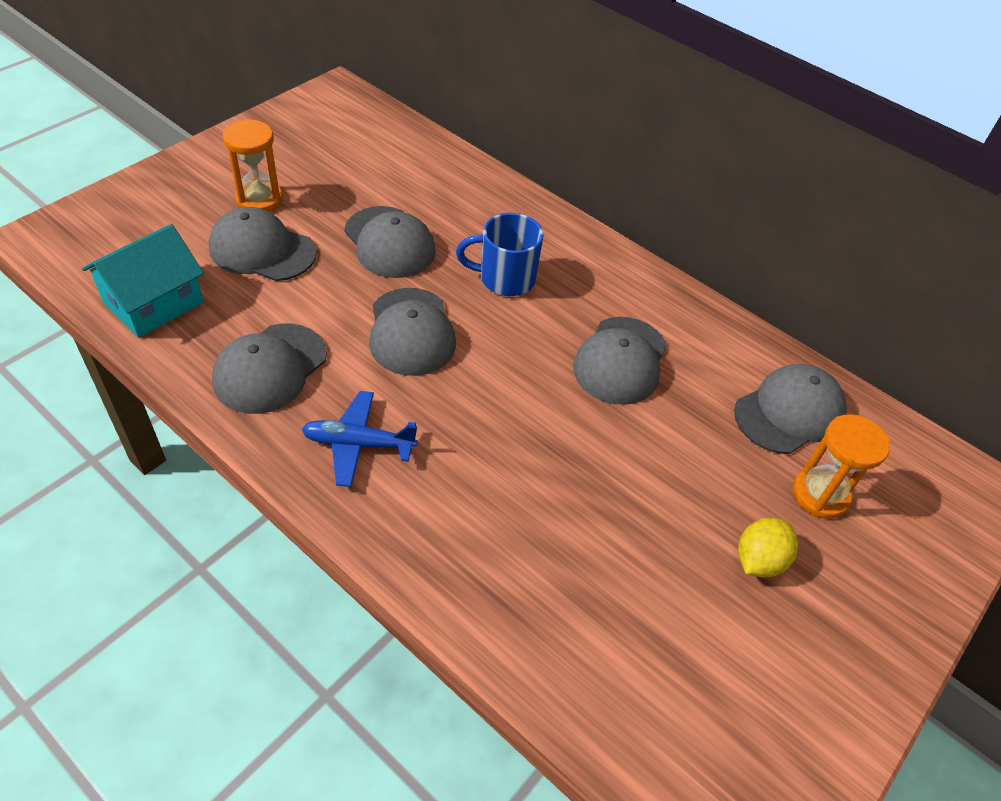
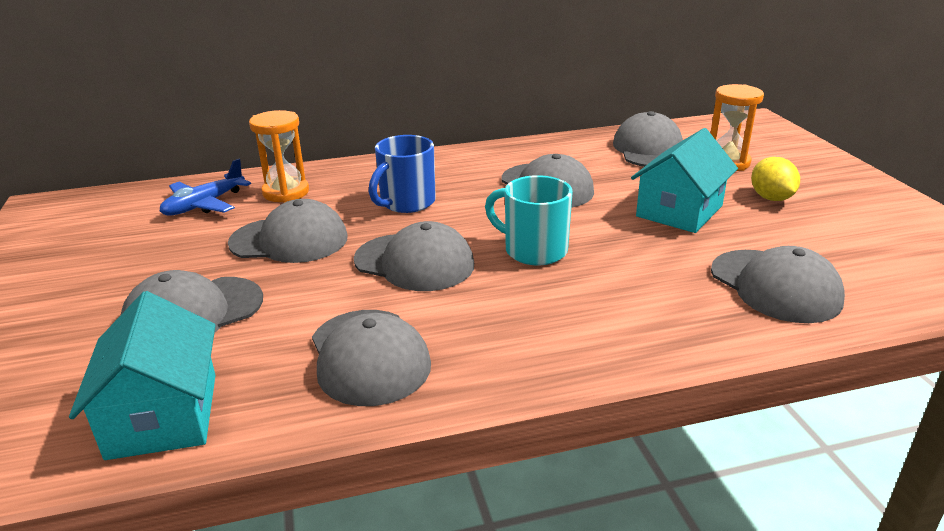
camera: 50 degrees left, 20 degrees down
orange hourglass [223,119,283,212] -> orange hourglass moved to [249,110,309,203]
blue plane [302,391,418,487] -> blue plane moved to [160,159,251,216]
none -> turquoise mug [485,175,573,265]
none -> turquoise house [631,128,738,233]
none -> grey cap [711,246,845,323]

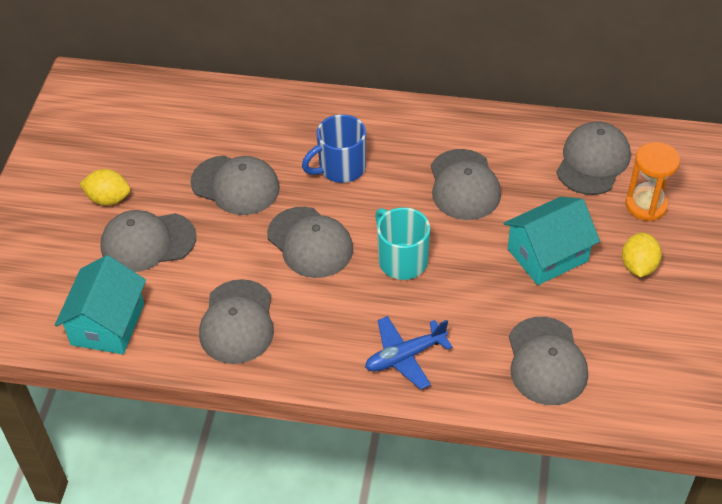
camera: 25 degrees right, 20 degrees up
blue plane [160,159,251,216] -> blue plane moved to [365,316,453,390]
orange hourglass [249,110,309,203] -> none
none -> yellow lemon [80,169,130,206]

